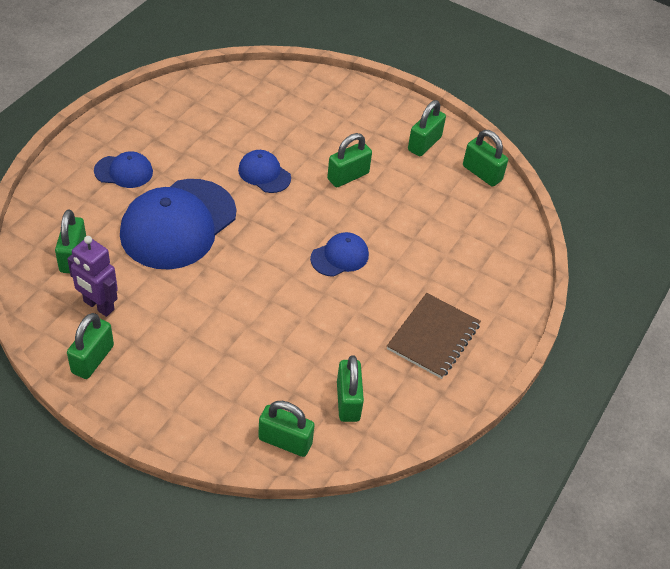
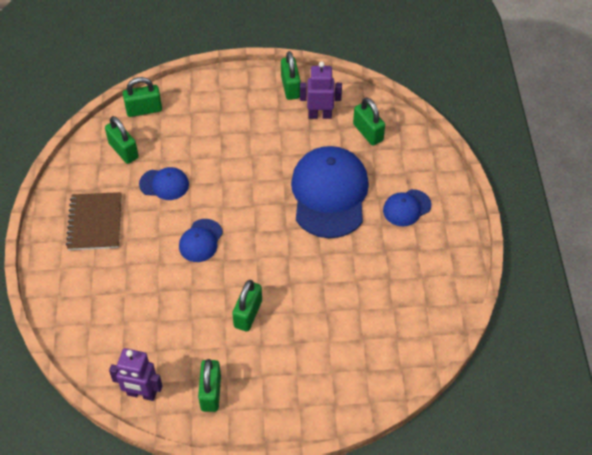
camera: 150 degrees right, 5 degrees up
blue cap [238,150,291,193] -> blue cap moved to [139,167,189,200]
green padlock [463,130,508,187] -> purple robot [109,348,162,401]

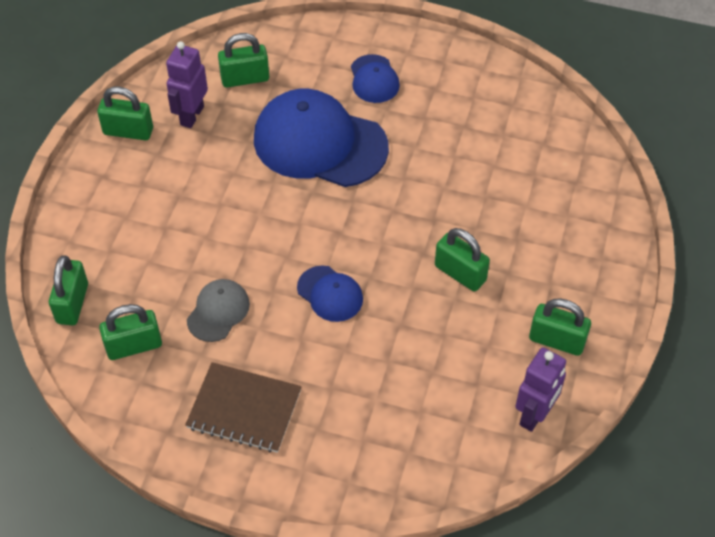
camera: 70 degrees left, 0 degrees up
blue cap [139,167,189,200] -> grey cap [187,279,250,342]

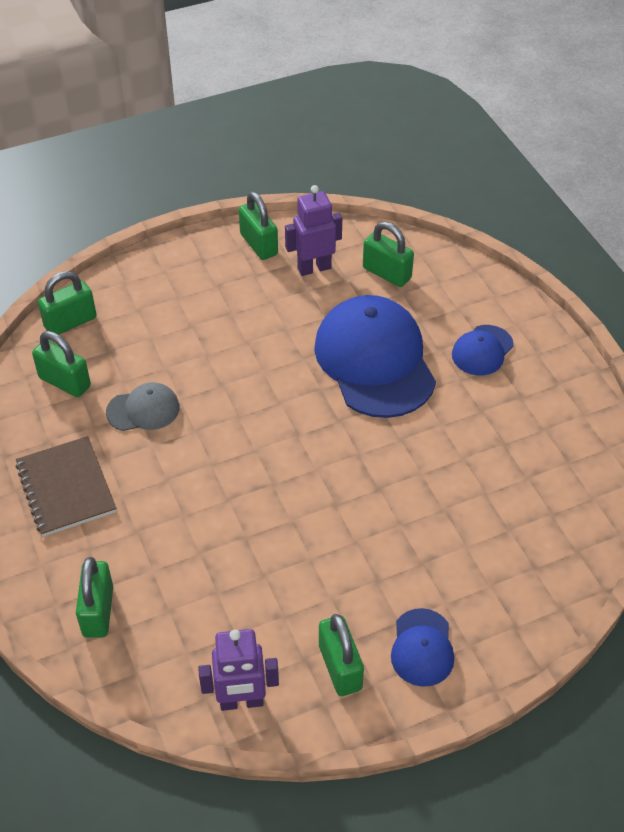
camera: 50 degrees right, 5 degrees down
blue cap [297,265,363,322] -> blue cap moved to [391,608,454,687]
green padlock [435,228,490,291] -> green padlock moved to [76,557,113,638]

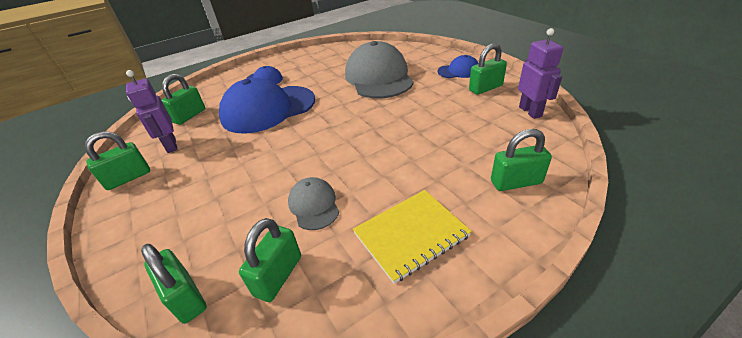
camera: 95 degrees left, 10 degrees down
brown notebook [15,436,117,537] -> yellow notebook [353,190,472,284]
none -> grey cap [345,41,413,99]

